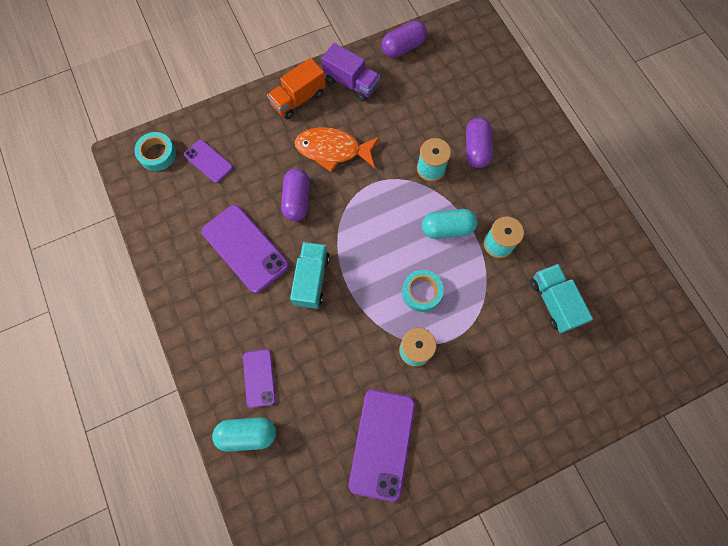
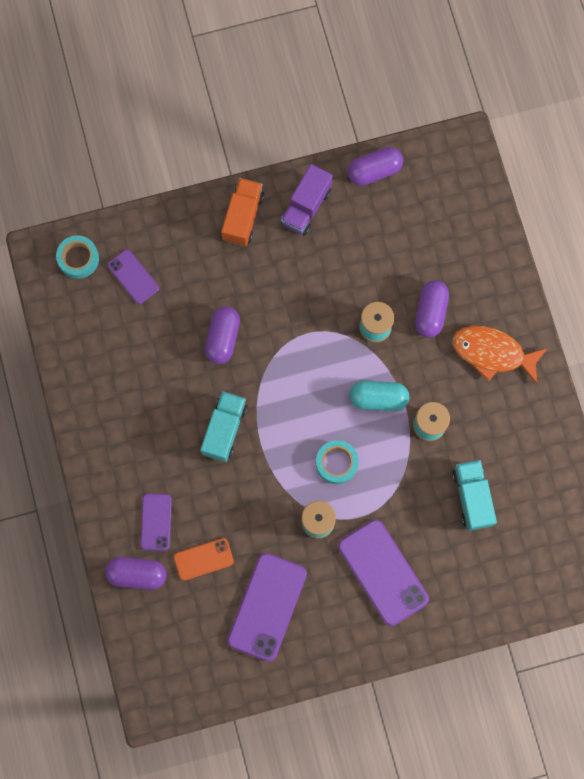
camera: 10 degrees right, 5 degrees up
purple phone [202,205,289,293] -> purple phone moved to [338,520,429,626]
turquoise capsule [212,417,276,452] -> purple capsule [105,557,166,590]
orange truck [267,58,326,119] -> orange truck turned 135 degrees clockwise [221,178,264,246]
orange fish [295,127,379,172] -> orange fish moved to [452,326,548,384]
purple truck [321,43,380,102] -> purple truck turned 75 degrees clockwise [281,164,333,236]
none -> orange phone [174,538,234,581]

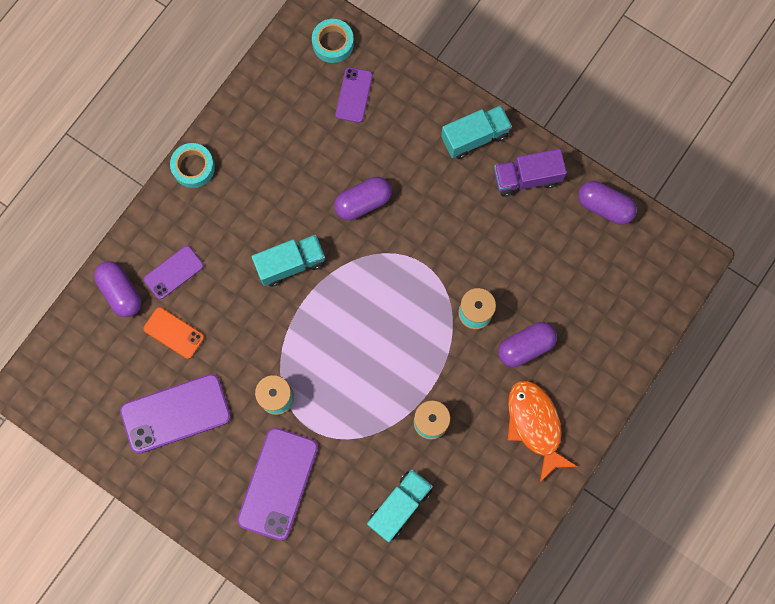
camera: 50 degrees right, 0 degrees up
orange truck [221,178,264,246] -> turquoise truck [441,105,512,159]
turquoise tape [316,440,359,484] -> turquoise tape moved to [170,143,215,188]
turquoise capsule [349,381,409,411] -> none

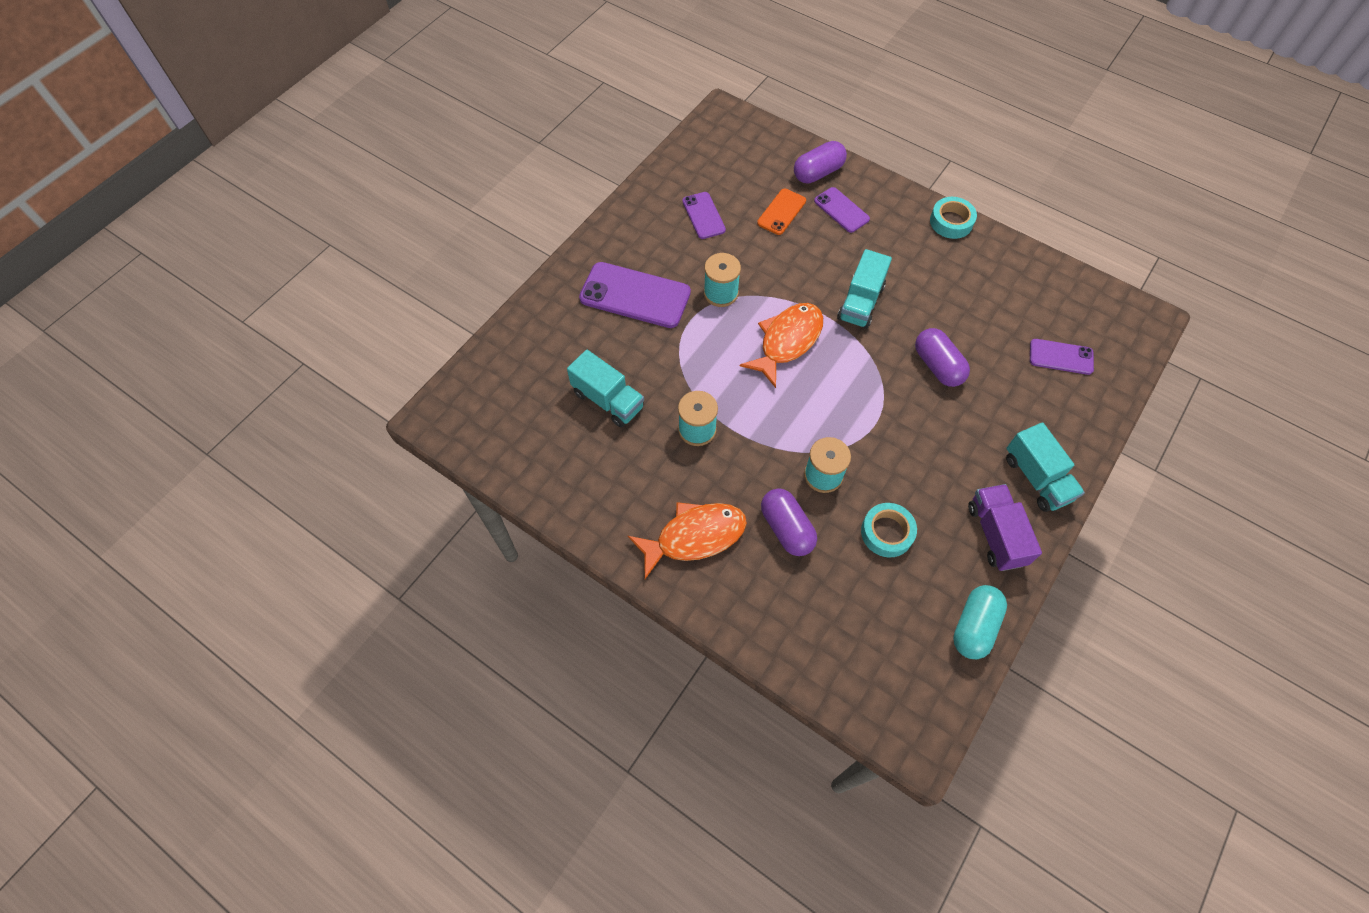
camera: 90 degrees right, 15 degrees down
purple phone [120,374,231,454] -> purple phone [682,192,726,239], size x0.57
turquoise truck [252,235,325,287] -> turquoise truck turned 45 degrees clockwise [837,249,892,329]
turquoise tape [312,19,354,63] -> turquoise tape moved to [861,503,917,557]
purple capsule [578,181,637,225] -> turquoise capsule [953,585,1007,659]
none -> orange fish [740,303,823,388]

